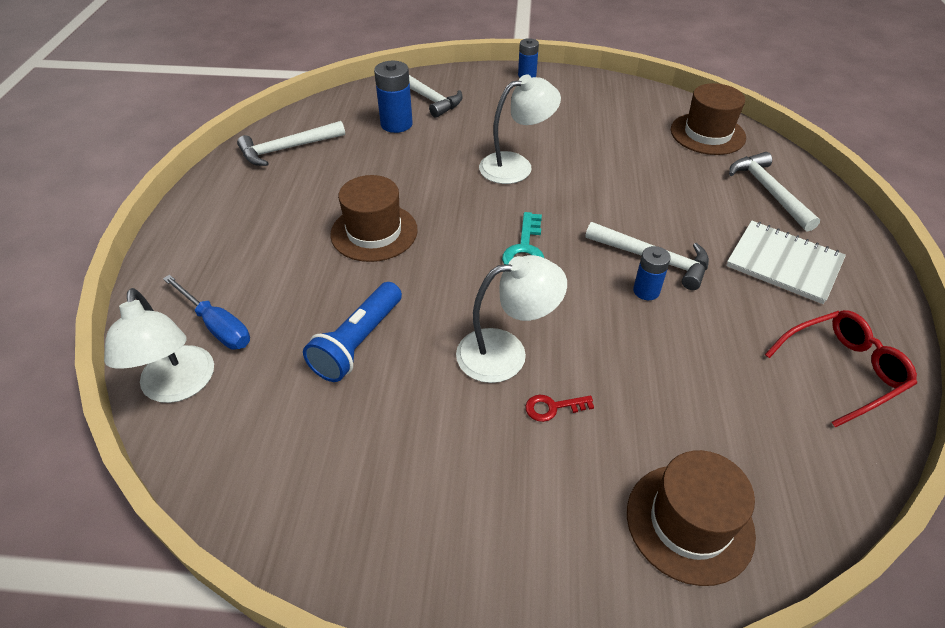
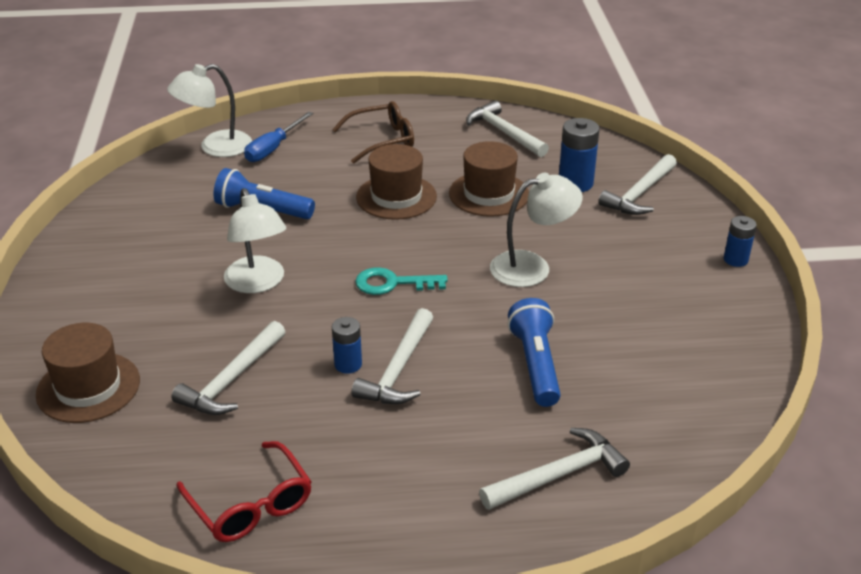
camera: 80 degrees right, 10 degrees down
white lamp [479,75,561,184] -> white lamp turned 75 degrees counterclockwise [490,173,583,287]
red key [525,395,594,422] -> none
brown hat [671,83,746,155] -> brown hat moved to [449,141,529,217]
white notebook [726,221,846,304] -> none
none -> white hammer [171,321,286,415]
none -> brown glasses [332,101,414,164]
none -> blue flashlight [508,298,561,407]

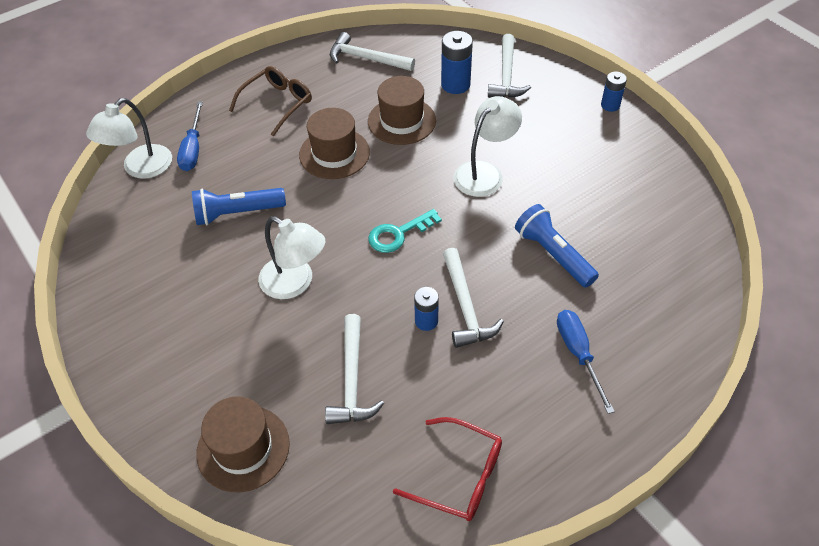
camera: 30 degrees left, 15 degrees up
white hammer [479,428,630,510] -> none
none -> blue screwdriver [557,310,615,414]

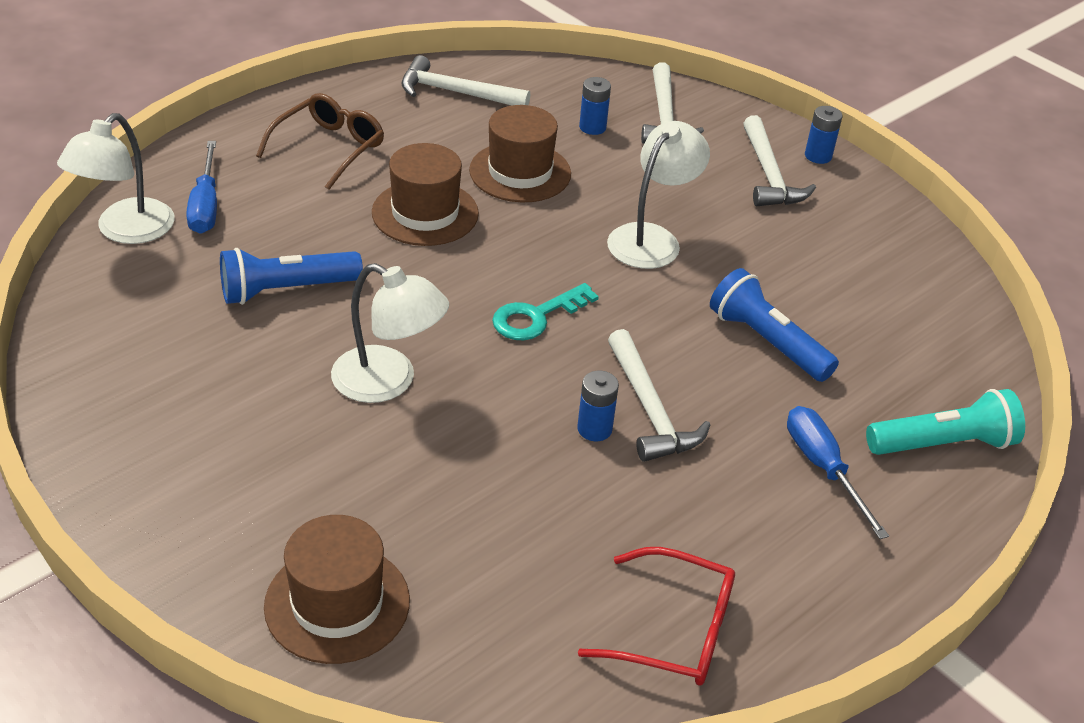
camera: 10 degrees left, 10 degrees down
white hammer [325,314,384,424] -> white hammer moved to [743,115,816,206]
blue battery [441,31,473,94] -> blue battery [579,77,611,135], size x0.63
none -> turquoise flashlight [866,389,1025,455]

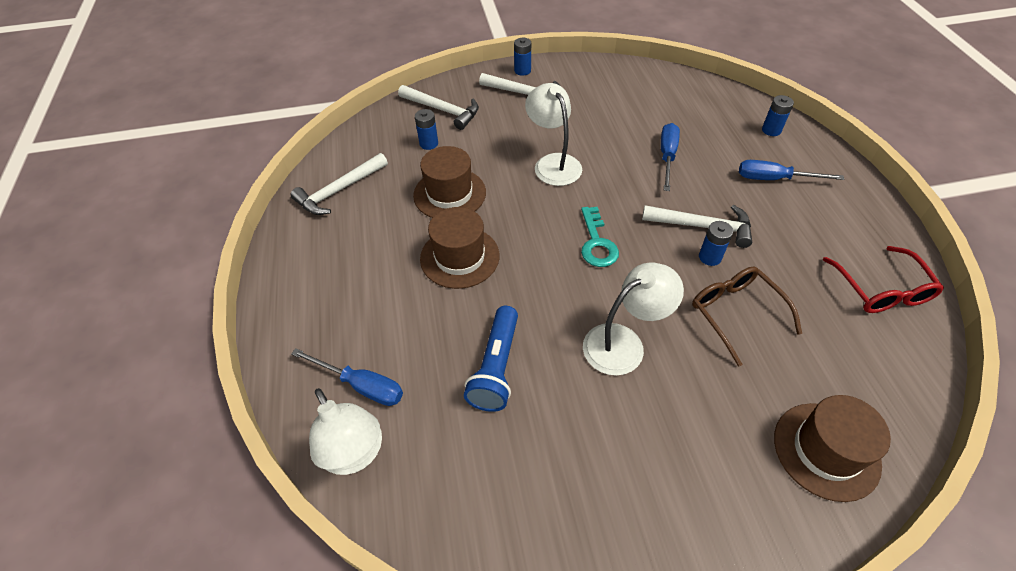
camera: 55 degrees left, 10 degrees up
brown glasses [256,93,384,190] -> brown glasses moved to [692,267,802,367]
red glasses [578,547,735,686] -> red glasses turned 120 degrees clockwise [823,246,944,313]
blue flashlight [710,268,839,382] -> blue screwdriver [661,123,680,191]
turquoise flashlight [866,389,1025,455] -> blue battery [762,95,794,136]

